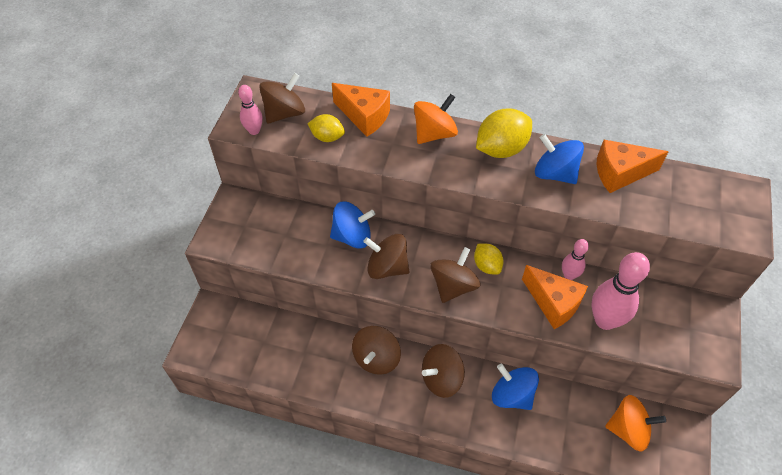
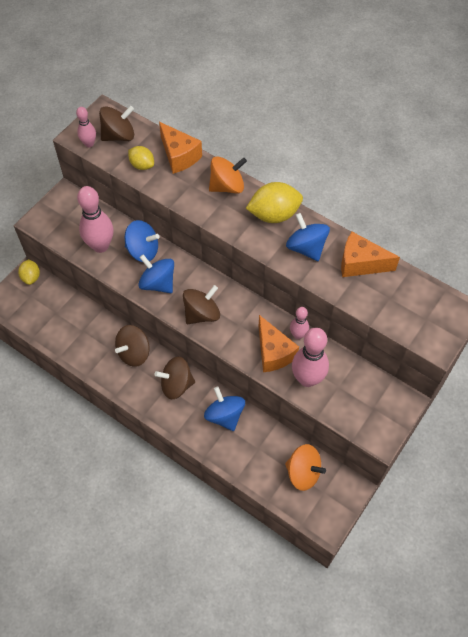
camera: 20 degrees right, 5 degrees up
brown spinning top [363,234,409,279] -> blue spinning top [138,254,174,293]
yellow lemon [474,244,504,275] -> yellow lemon moved to [18,259,40,285]
none -> pink bowling pin [77,186,113,253]

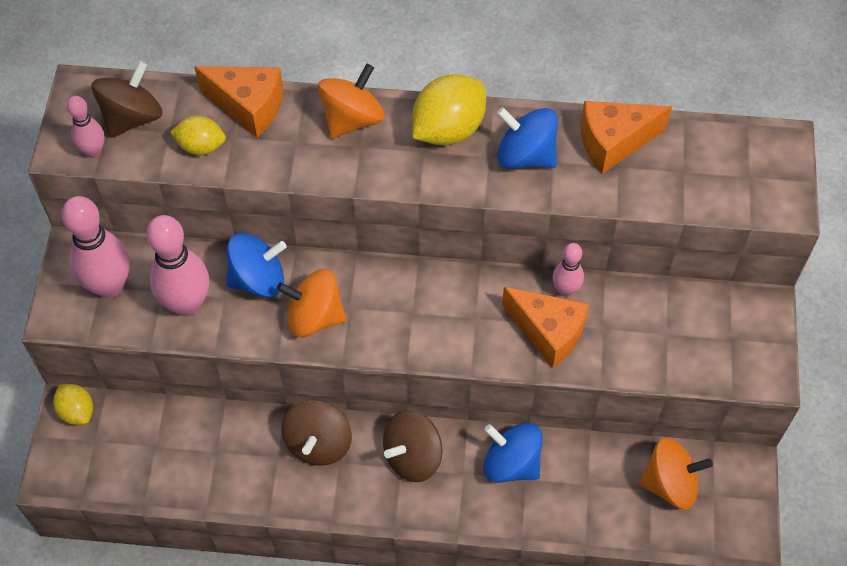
camera: 30 degrees left, 0 degrees up
blue spinning top [138,254,174,293] -> orange spinning top [277,269,346,337]
brown spinning top [183,285,220,324] -> none
pink bowling pin [292,328,329,387] -> pink bowling pin moved to [62,196,130,298]

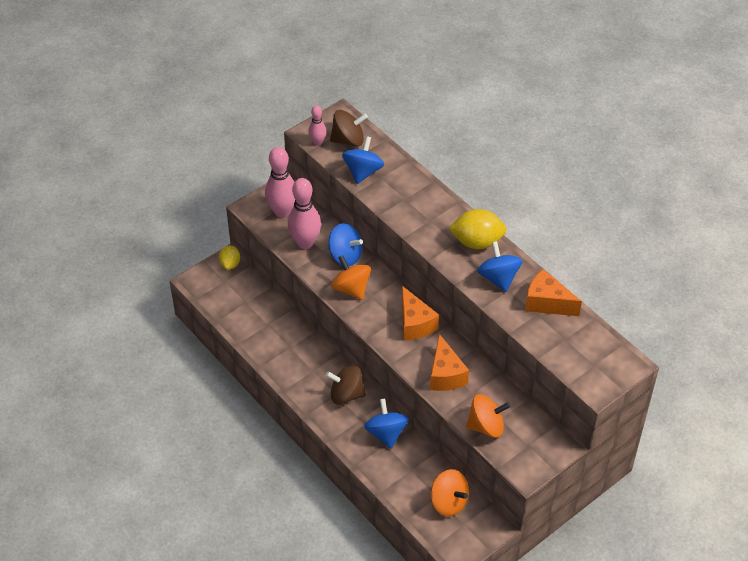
camera: 45 degrees right, 10 degrees down
yellow lemon [170,116,226,155] -> blue spinning top [342,136,384,184]
orange cheese [194,66,284,137] -> orange cheese moved to [402,286,439,341]
brown spinning top [282,400,352,466] -> none
orange spinning top [318,64,385,139] -> orange spinning top moved to [466,394,510,438]
pink bowling pin [552,243,584,297] -> none

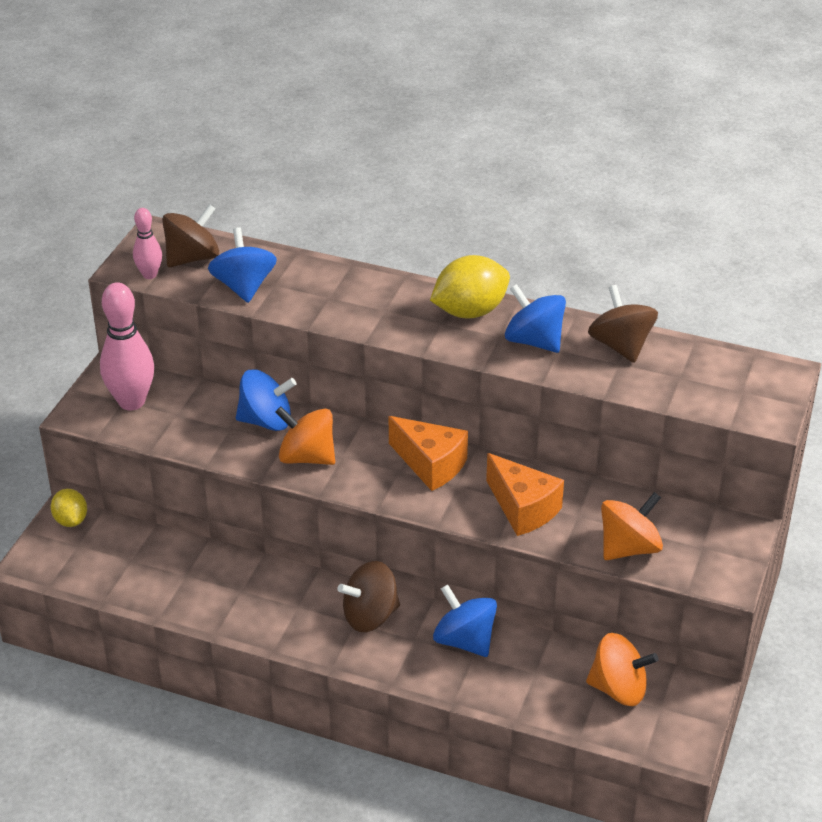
camera: 30 degrees left, 10 degrees down
pink bowling pin [288,178,321,249] -> none
orange cheese [525,269,582,316] -> brown spinning top [588,285,658,363]

